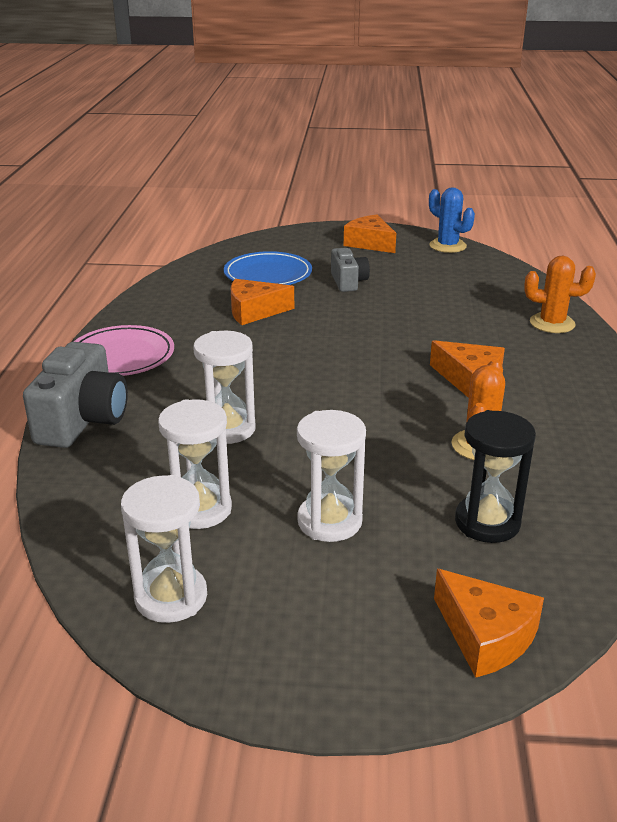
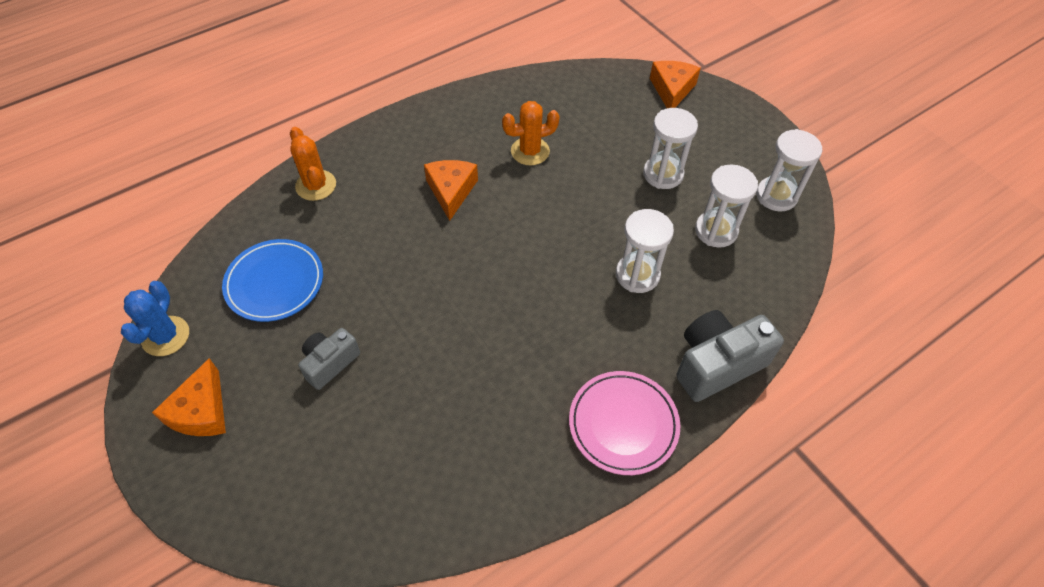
camera: 130 degrees left, 25 degrees up
blue plate [224,251,312,285] -> blue plate moved to [222,239,323,322]
orange cheese [231,279,294,325] -> none
black hourglass [455,410,536,543] -> none

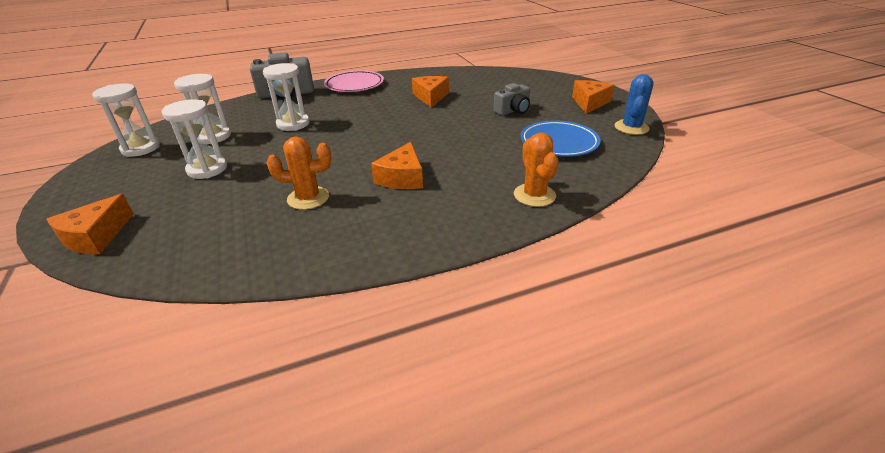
camera: 165 degrees left, 20 degrees down
none -> orange cheese [412,76,449,108]

